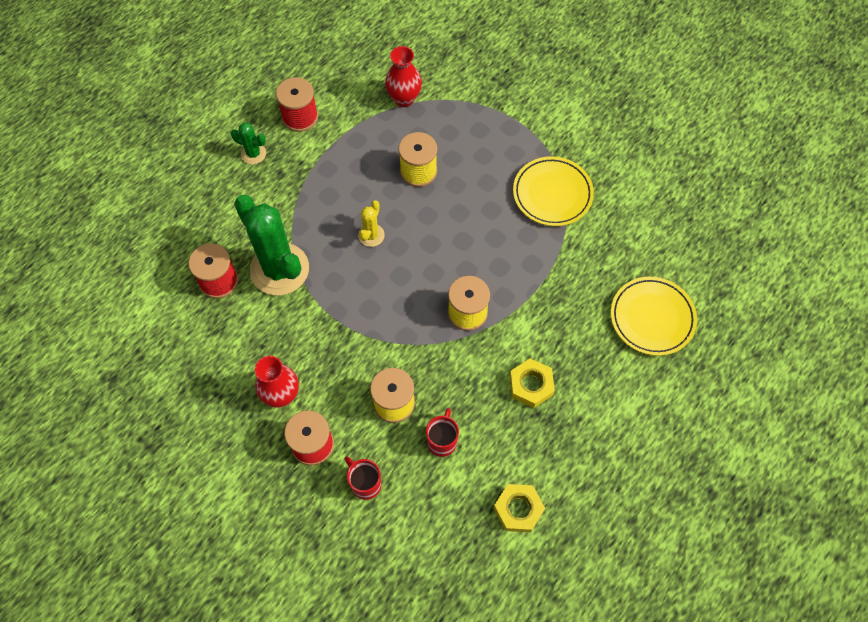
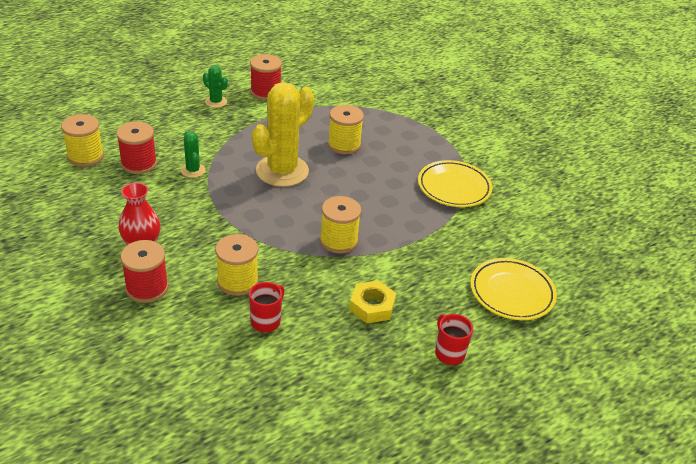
camera: 15 degrees right, 25 degrees down
green cactus [234,195,309,295] -> green cactus [181,131,205,178], size x0.45
red mug [345,456,381,500] -> red mug moved to [435,314,473,365]
yellow cactus [358,200,385,247] -> yellow cactus [252,82,314,187], size x2.21
red vase [385,46,422,107] -> none
yellow nut [494,484,545,532] -> none
none -> yellow spool [61,114,104,167]

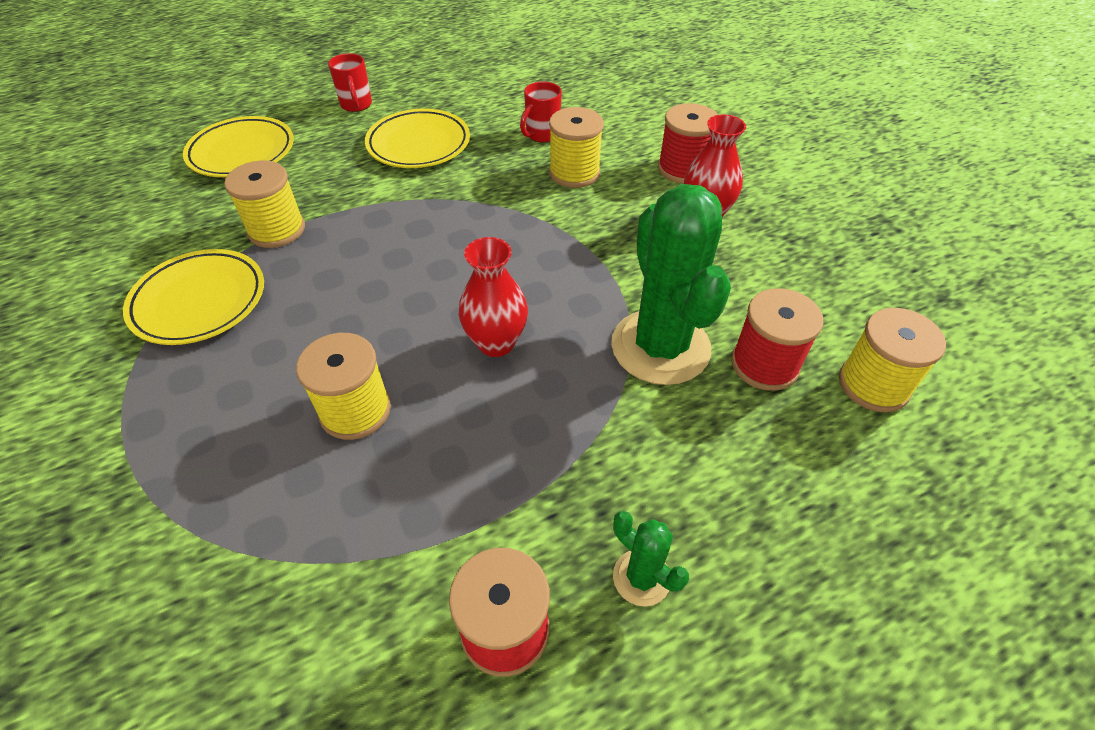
camera: 170 degrees left, 10 degrees up
green cactus [181,131,205,178] -> green cactus [611,184,731,385], size x2.21
yellow cactus [252,82,314,187] -> red vase [459,237,528,357]
yellow spool [320,196,361,253] -> yellow spool moved to [224,160,305,248]
yellow nut [349,281,396,324] -> yellow plate [365,109,470,168]

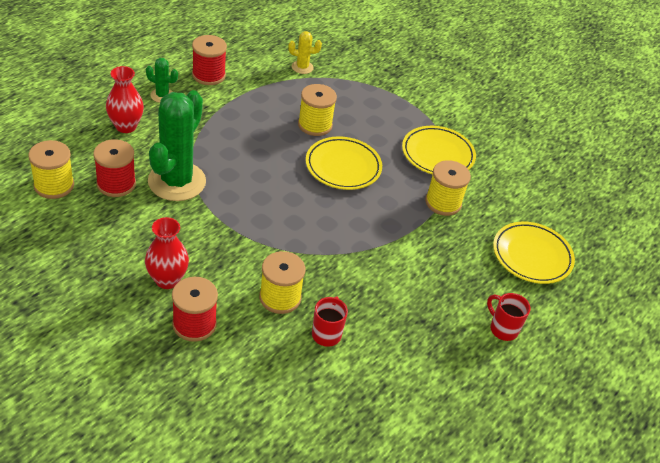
camera: 150 degrees right, 5 degrees down
yellow plate [365,109,470,168] -> yellow plate moved to [306,136,382,190]
red vase [459,237,528,357] -> red vase moved to [106,66,144,133]
green cactus [611,184,731,385] -> green cactus turned 60 degrees clockwise [148,90,206,201]
none -> yellow cactus [288,31,322,74]

